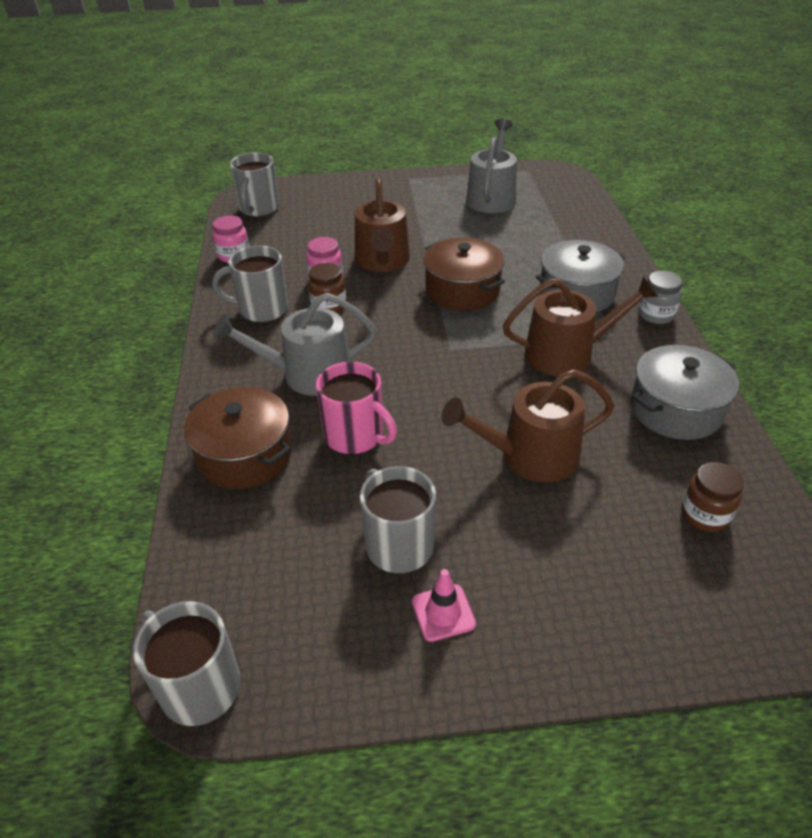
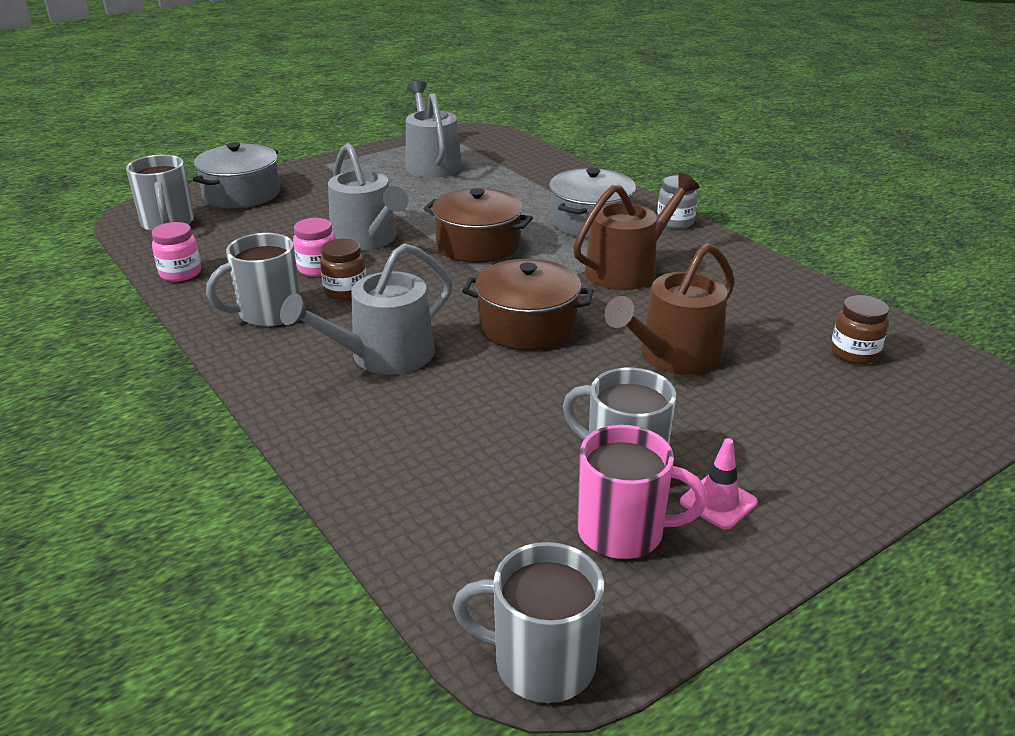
camera: 30 degrees left, 10 degrees down
brown pot [184,387,292,489] -> brown pot moved to [462,259,594,350]
pink mug [316,362,397,454] -> pink mug moved to [577,425,708,559]
brown watering can [355,178,410,272] -> grey watering can [328,143,408,251]
grey pot [631,345,739,440] -> grey pot moved to [193,142,280,208]

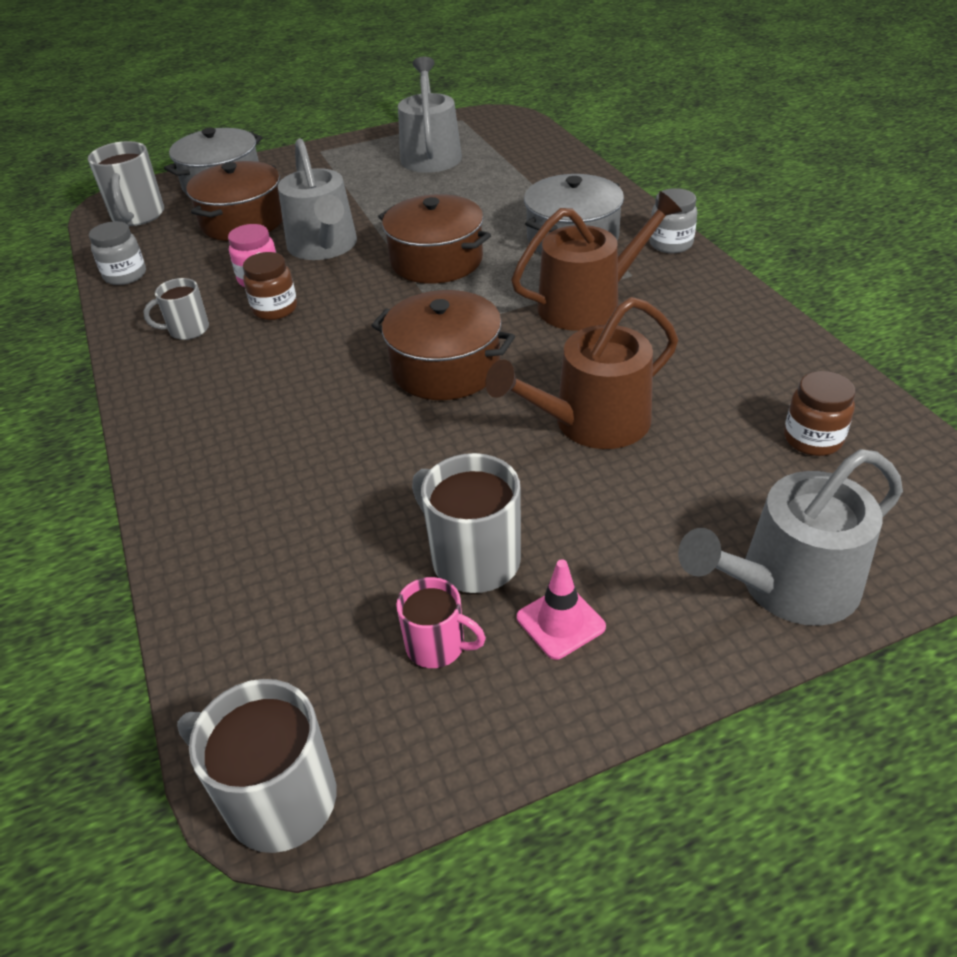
camera: 15 degrees right, 10 degrees up
pink jar [152,222,201,282] -> grey jar [89,221,146,285]
grey mug [206,233,300,327] -> grey mug [143,278,209,340], size x0.61
grey watering can [280,243,452,375] -> grey watering can moved to [678,449,903,626]
pink mug [577,425,708,559] -> pink mug [396,577,486,668], size x0.61
none -> brown pot [186,161,283,241]

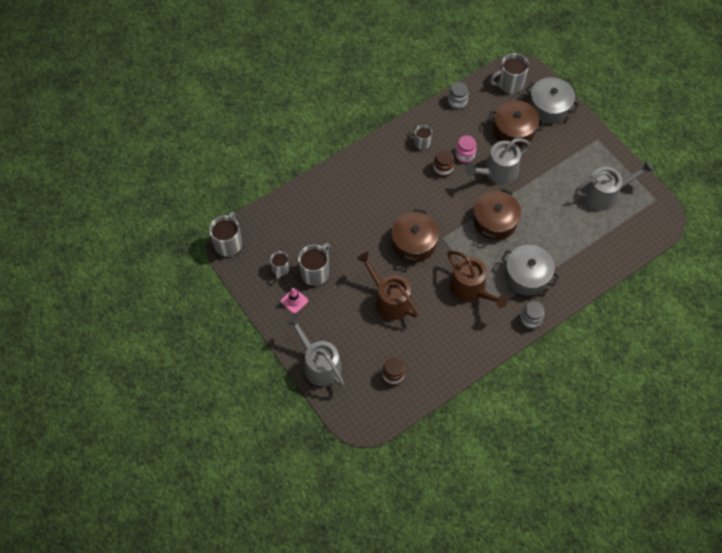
camera: 75 degrees right, 20 degrees up
pink mug [396,577,486,668] -> grey mug [270,251,290,280]

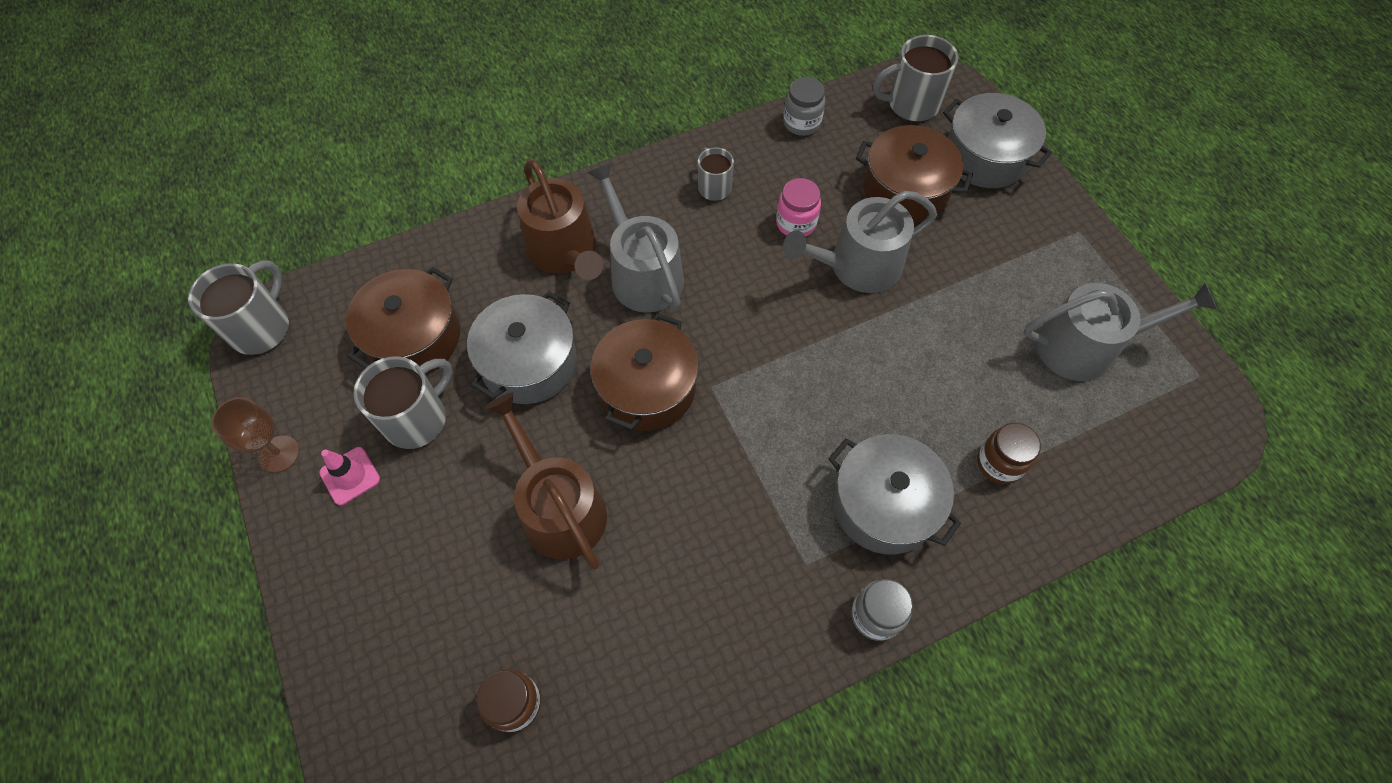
camera: 10 degrees right, 0 degrees up
grey mug [270,251,290,280] -> none
grey watering can [286,315,345,386] -> grey watering can moved to [587,162,684,313]
brown jar [433,150,454,177] -> brown jar moved to [977,423,1041,484]
brown watering can [447,251,508,308] -> brown watering can moved to [517,160,603,280]
brown pot [473,188,521,240] -> brown pot moved to [346,267,460,374]
none -> brown goblet [211,397,299,472]
none -> grey pot [467,291,577,404]

